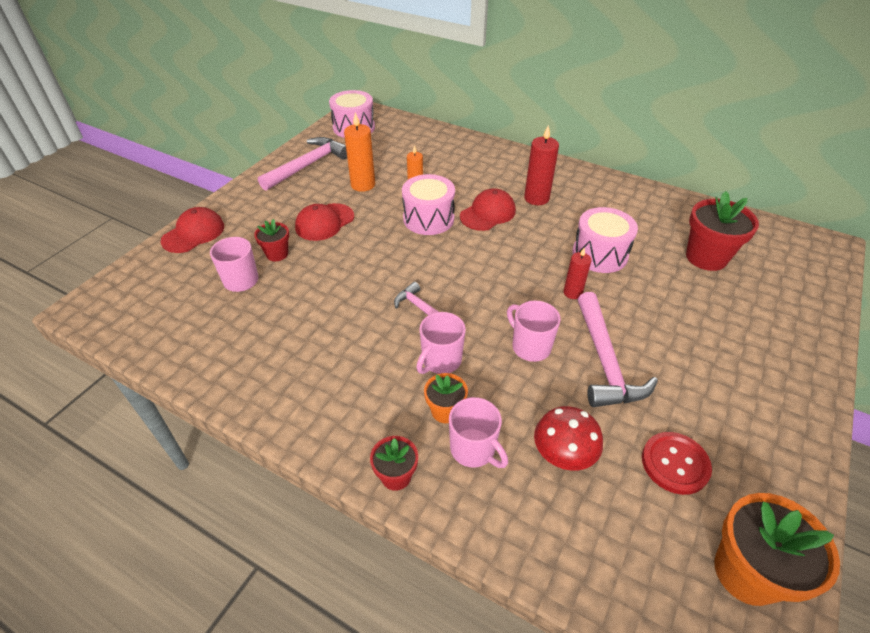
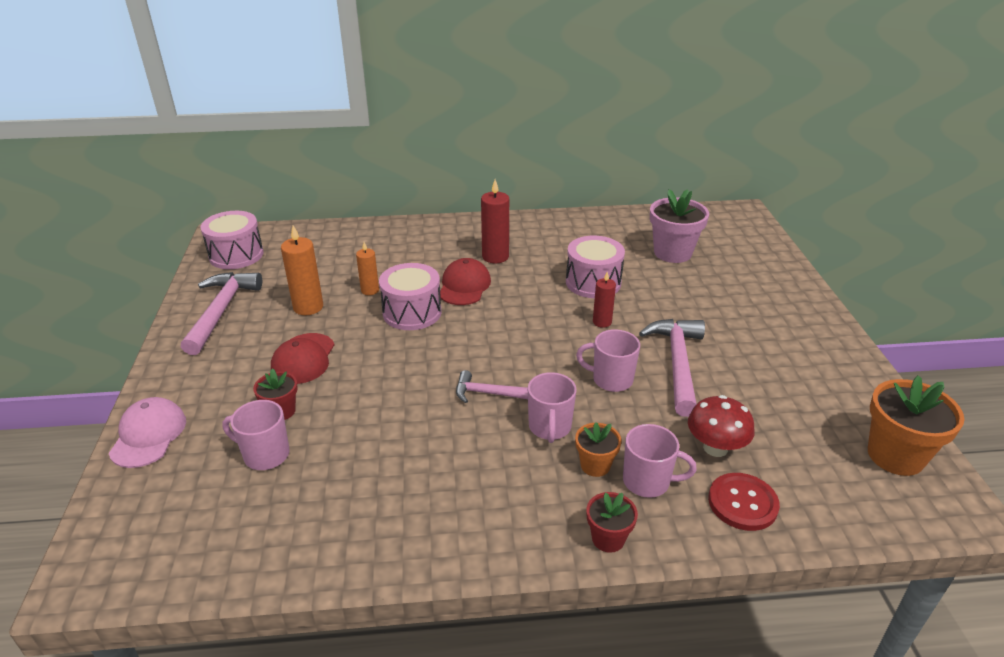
camera: 35 degrees left, 10 degrees down
red cap [161,207,224,253] -> pink cap [109,397,186,468]
pink hammer [578,292,658,407] -> pink hammer turned 135 degrees counterclockwise [639,319,705,417]
red button [642,432,712,495] -> red button moved to [708,473,780,531]
red flower pot [686,191,759,271] -> pink flower pot [650,189,709,263]

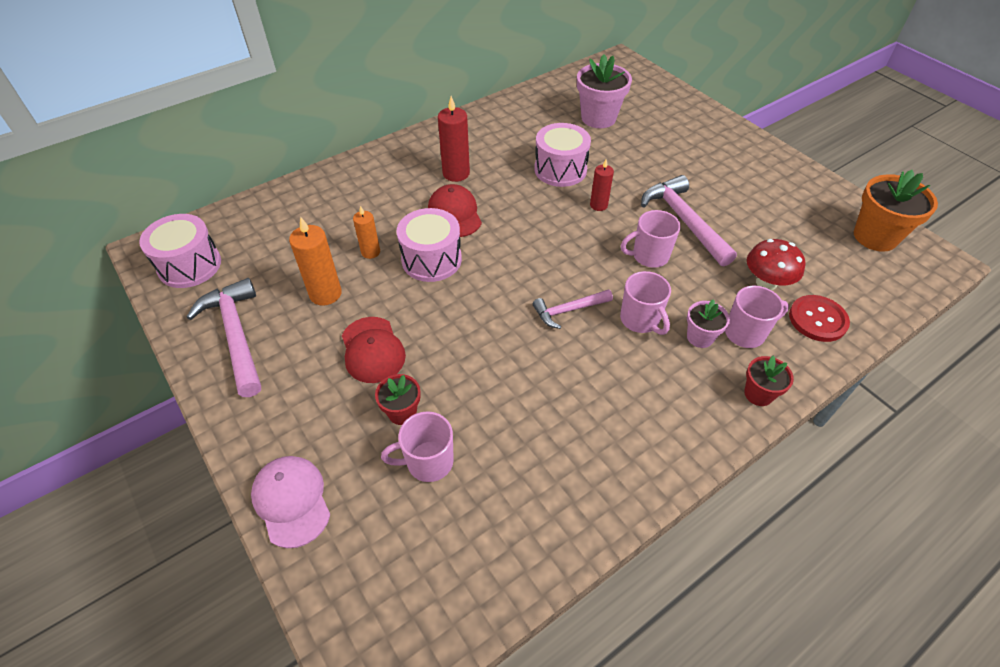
camera: 30 degrees left, 15 degrees up
orange flower pot [575,422,622,477] -> pink flower pot [687,300,730,348]

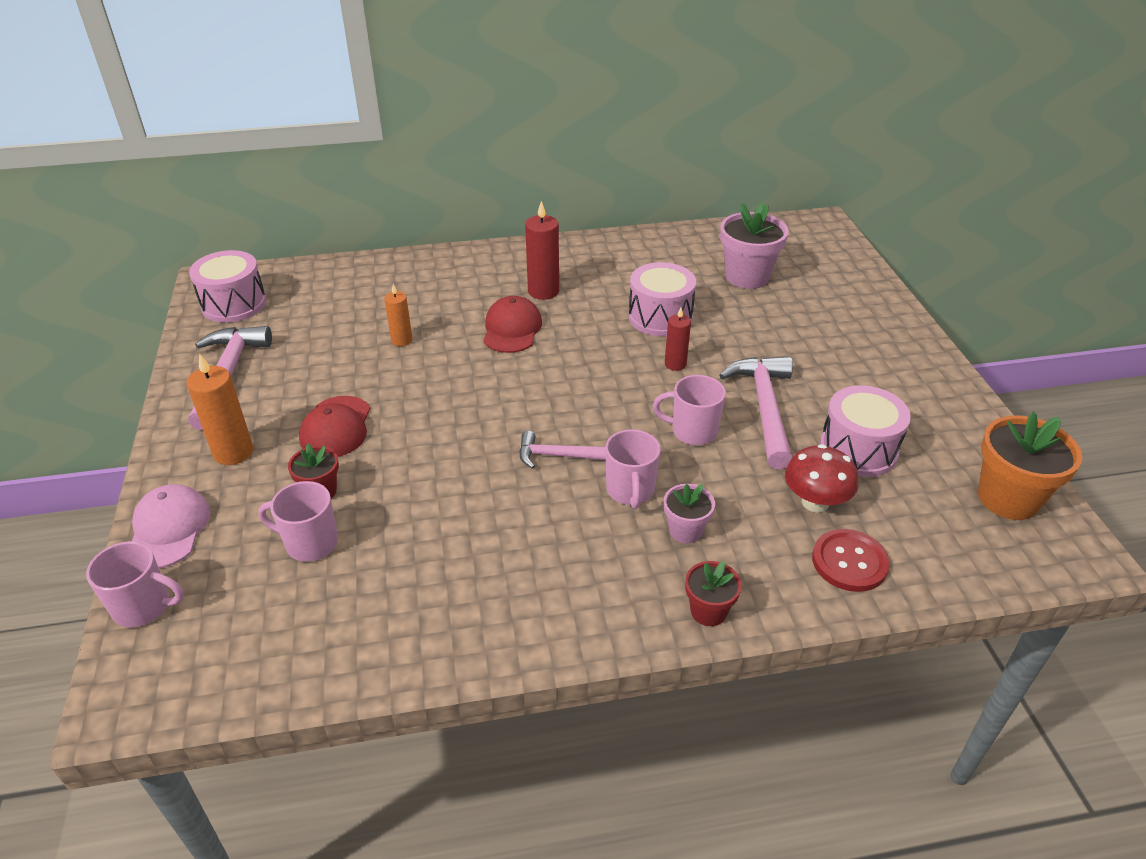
camera: 25 degrees right, 10 degrees down
orange candle [289,217,342,306] -> orange candle moved to [186,354,253,465]
pink drum [397,208,462,282] -> pink drum moved to [820,385,911,477]
pink mug [725,286,789,348] -> pink mug moved to [86,541,184,628]

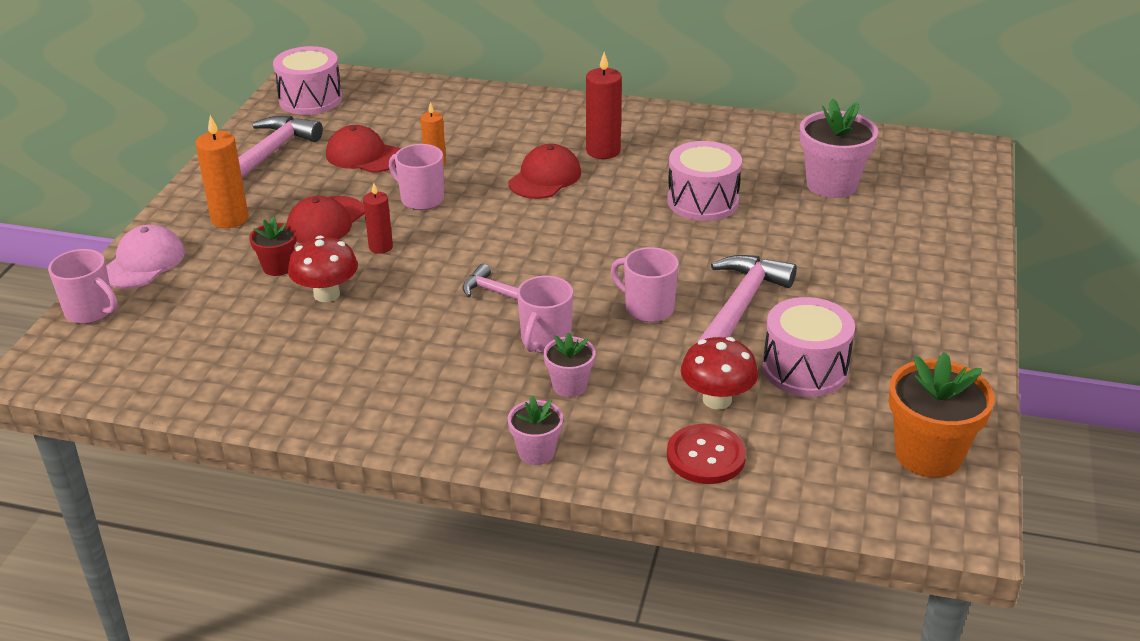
camera: 25 degrees right, 5 degrees down
pink mug [258,481,338,562] -> pink mug moved to [389,144,444,210]
red candle [665,308,691,371] -> red candle moved to [363,183,393,254]
red flower pot [685,561,742,626] -> pink flower pot [508,396,563,465]
none -> red mushroom [288,236,358,302]
none -> red cap [326,125,401,173]

